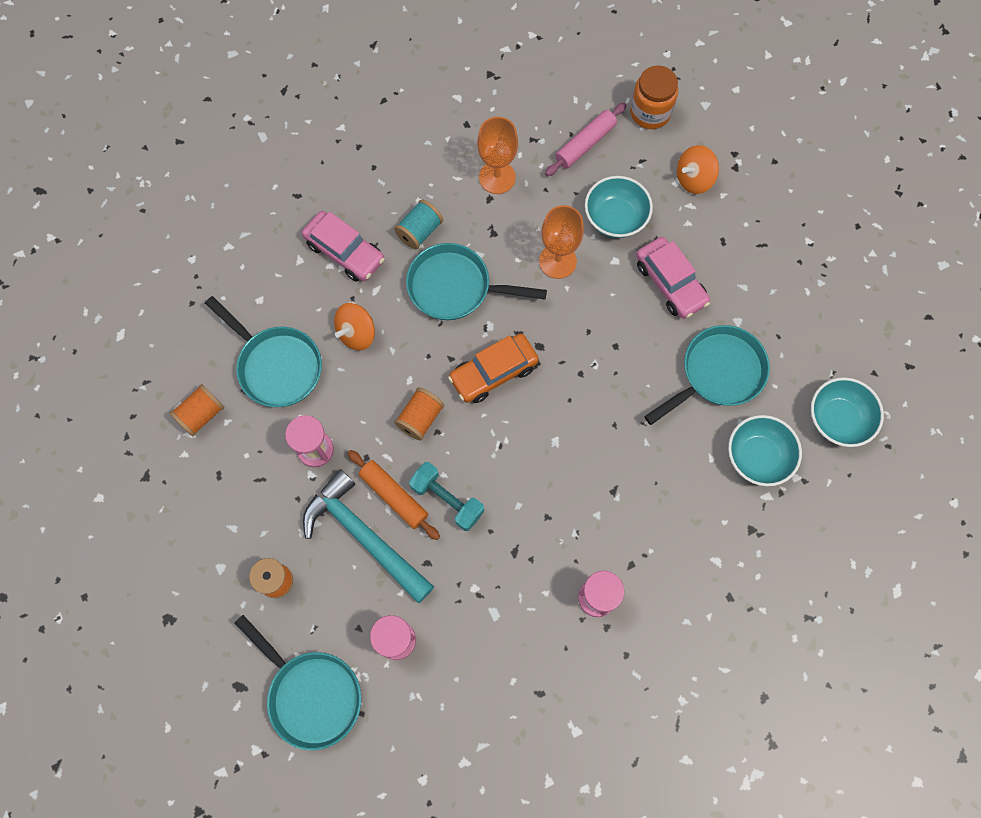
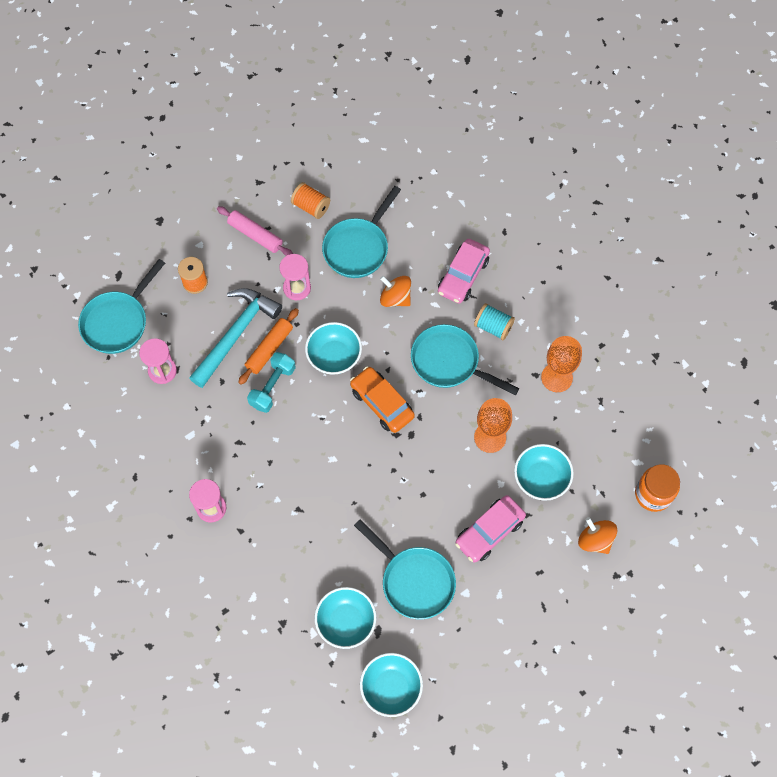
camera: 80 degrees right, 5 degrees down
orange spool [394,387,444,440] -> turquoise bowl [305,322,362,375]
turquoise pan [406,243,547,320] -> turquoise pan turned 60 degrees counterclockwise [411,324,519,395]
pink rolling pin [545,103,627,176] -> pink rolling pin moved to [217,206,293,256]

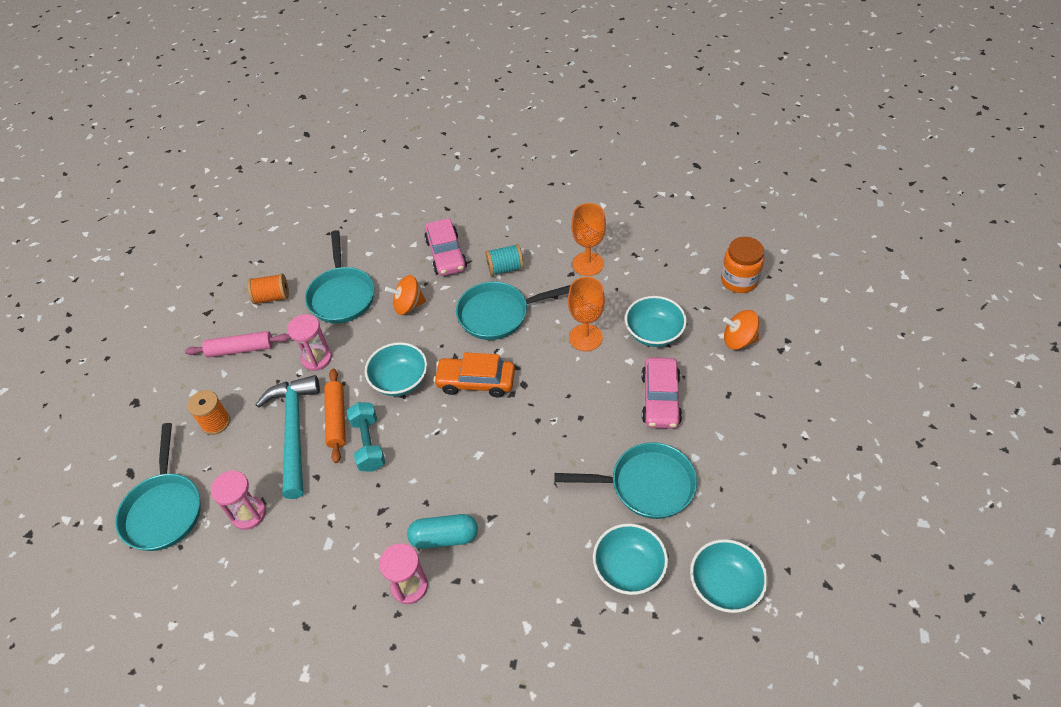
camera: 40 degrees left, 15 degrees down
none -> turquoise capsule [407,514,478,549]

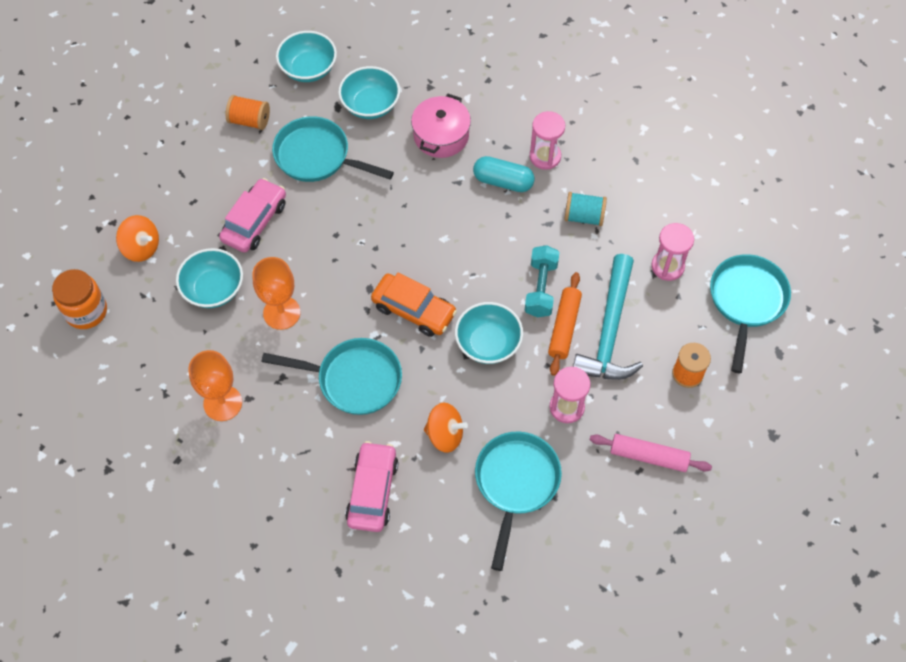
camera: 160 degrees left, 10 degrees up
orange spool [247,273,289,304] -> orange spool moved to [226,95,270,130]
turquoise spool [486,244,524,276] -> turquoise spool moved to [564,192,607,226]
none -> pink pot [411,94,471,158]

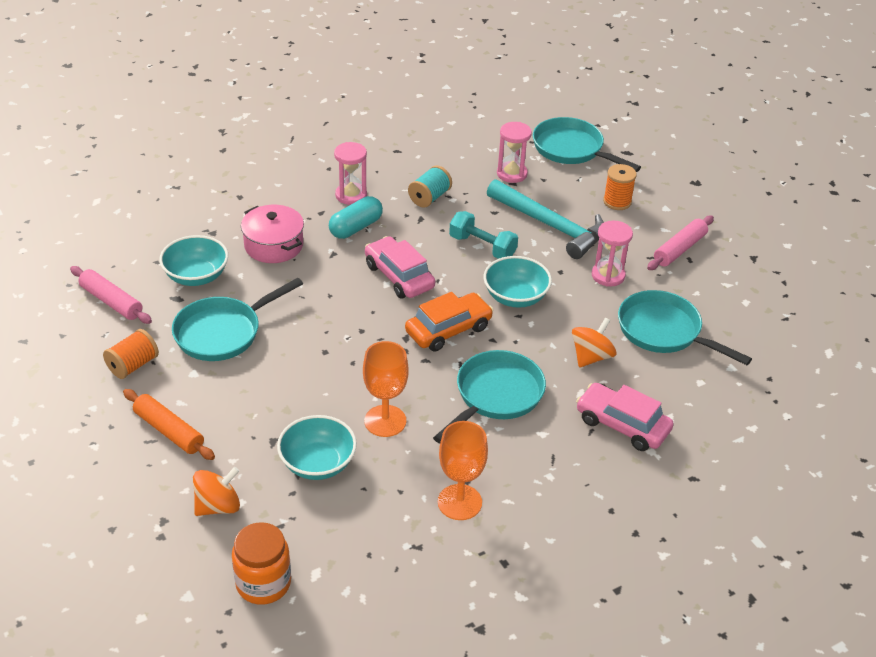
camera: 65 degrees left, 20 degrees down
pink car [219,178,286,253] -> pink car moved to [365,236,435,298]
turquoise bowl [276,31,337,82] -> pink rolling pin [70,266,152,324]
orange rolling pin [548,272,582,376] -> orange rolling pin moved to [123,389,215,460]

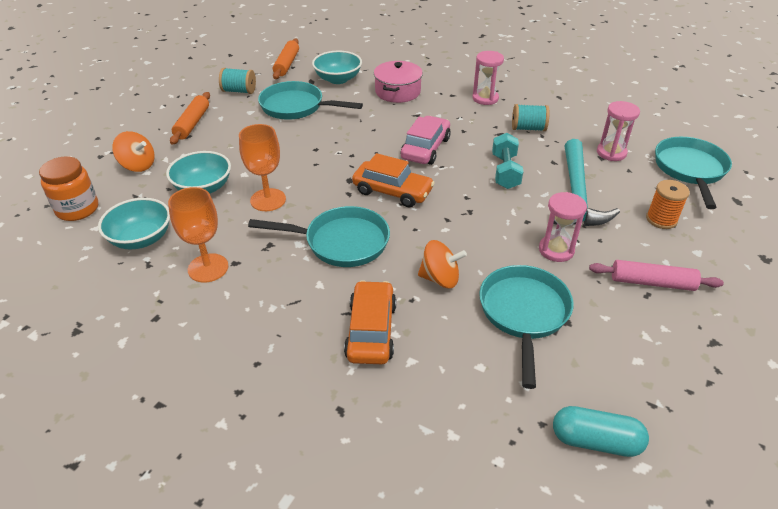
camera: 60 degrees right, 0 degrees up
pink rolling pin [70,266,152,324] -> orange rolling pin [273,39,299,79]
orange spool [103,329,159,379] -> turquoise spool [219,68,256,94]
turquoise capsule [329,196,383,239] -> turquoise capsule moved to [553,406,649,457]
turquoise bowl [483,256,552,308] -> turquoise bowl moved to [98,198,170,249]
pink car [576,383,674,451] -> orange car [344,280,396,364]

